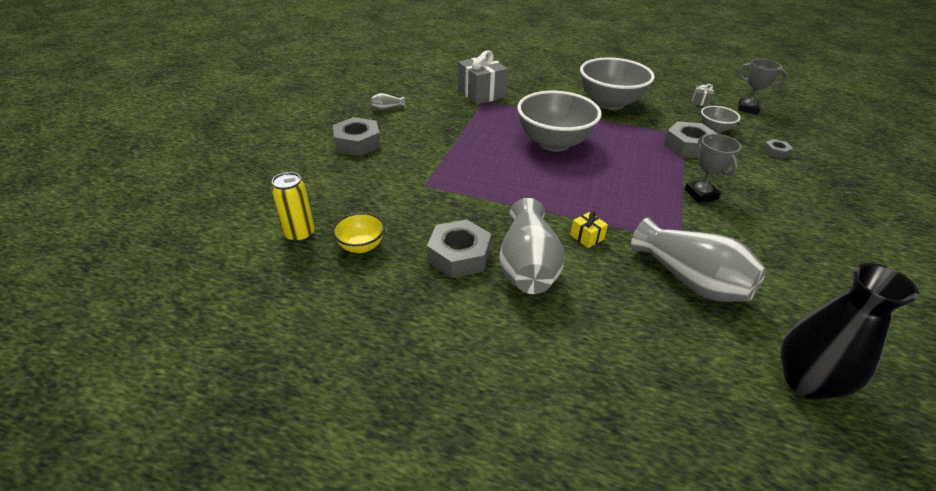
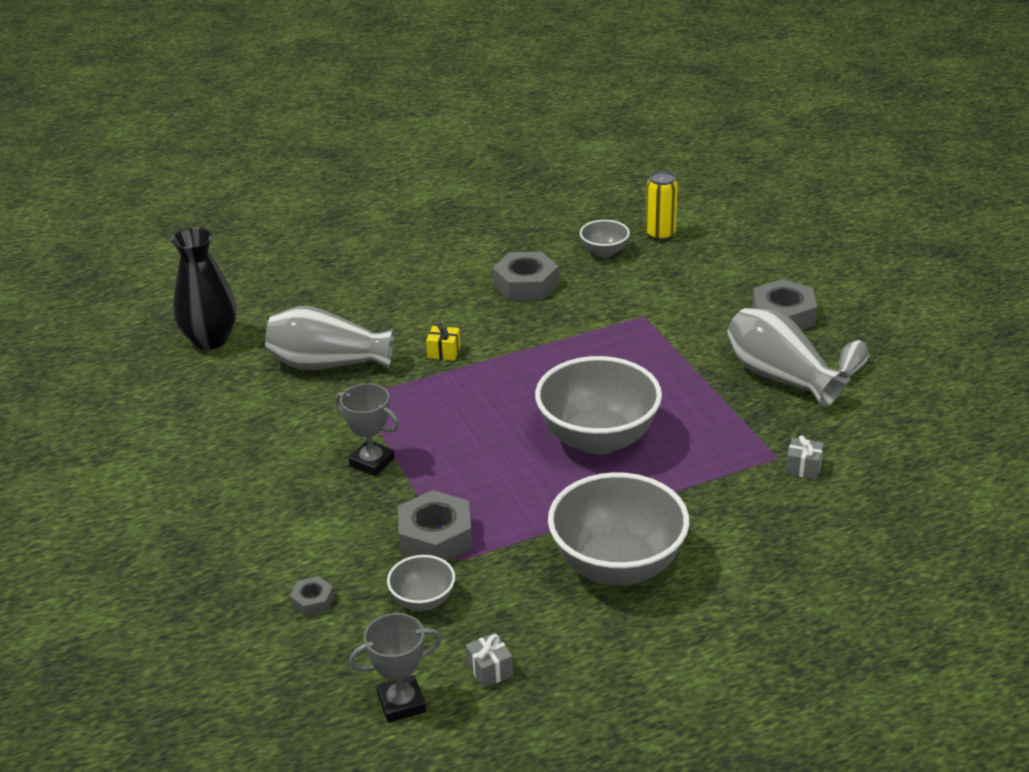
camera: 140 degrees right, 5 degrees down
yellow bowl [332,212,385,253] -> grey bowl [580,220,630,258]
grey gift [458,50,508,104] -> grey gift [785,435,824,480], size x0.45
grey vase [499,198,565,294] -> grey vase moved to [727,308,848,407]

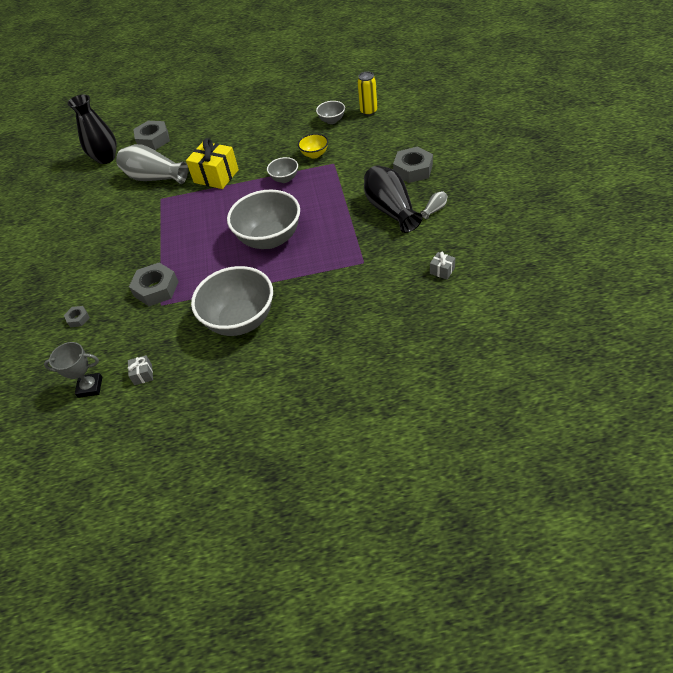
camera: 20 degrees right, 15 degrees up
grey trophy [334,383,399,476] -> none
grey bowl [387,555,455,611] -> grey bowl moved to [267,157,298,183]
yellow gift [426,323,461,361] -> yellow gift [186,138,239,189], size x2.20
grey nut [493,252,559,301] -> grey nut moved to [133,121,170,150]
grey vase [727,308,848,407] -> black vase [364,165,423,233]
grey gift [785,435,824,480] -> grey gift moved to [430,252,455,280]
none -> yellow bowl [298,134,328,159]

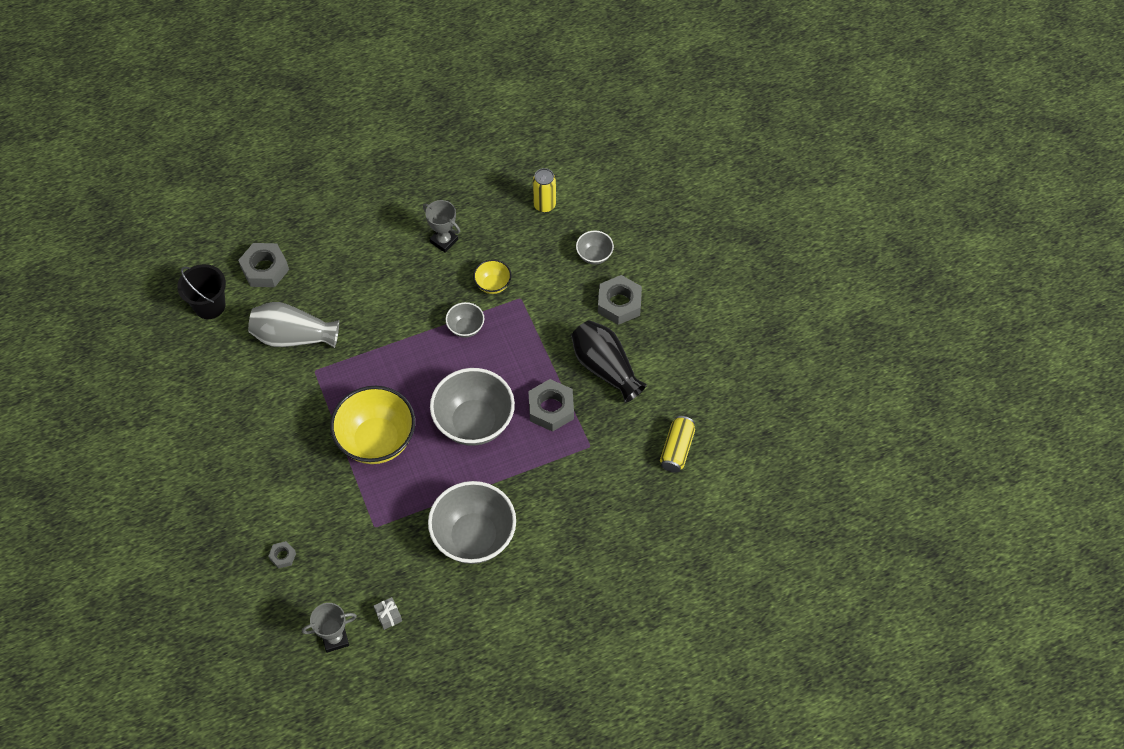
camera: 20 degrees left, 10 degrees up
black vase [68,95,117,164] -> black bucket [177,264,226,319]
grey nut [129,263,179,306] -> grey nut moved to [528,379,574,432]
yellow gift [186,138,239,189] -> none
grey bowl [316,101,345,124] -> grey bowl moved to [576,231,614,265]
grey vase [420,191,448,219] -> none
grey gift [430,252,455,280] -> yellow can [660,416,695,473]
none -> yellow bowl [330,386,415,464]
none -> grey trophy [423,200,460,253]

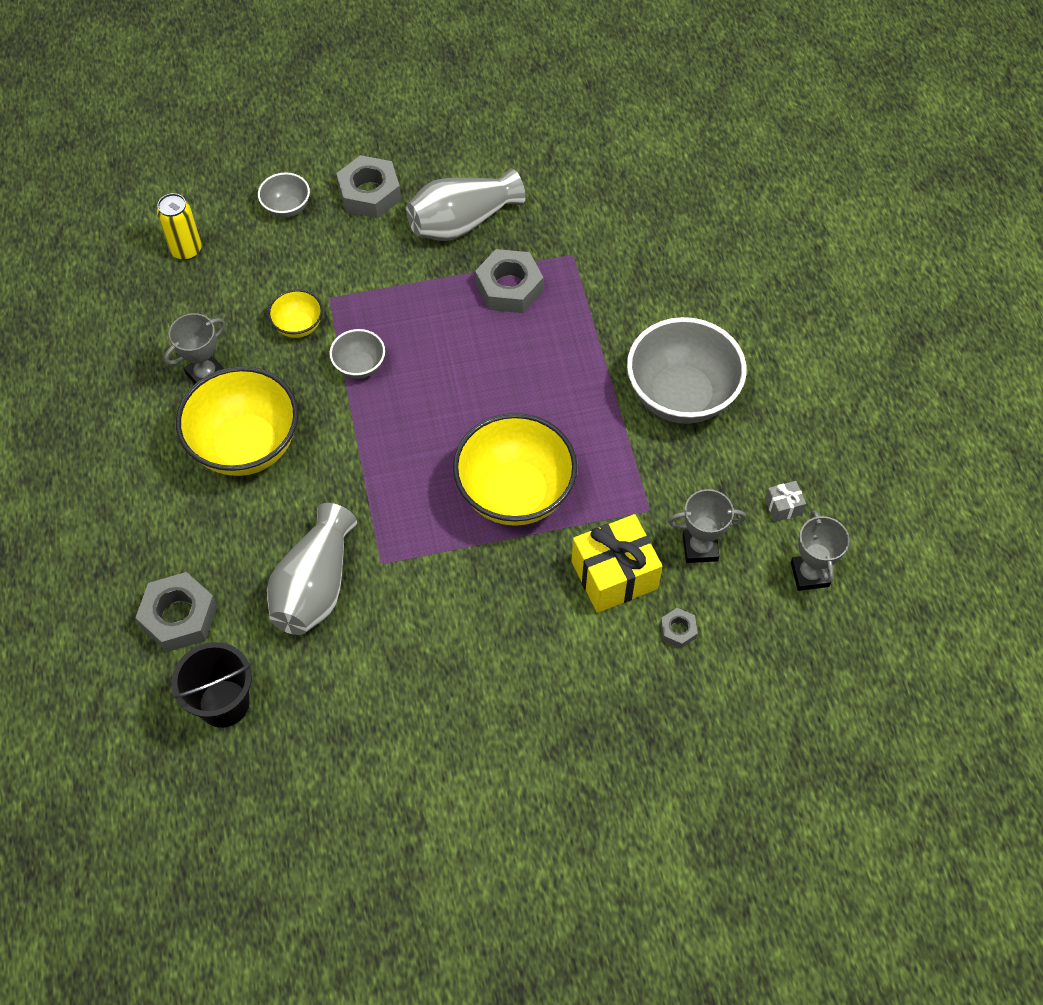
camera: 80 degrees left, 0 degrees up
grey bowl [430,368,515,446] -> none
black vase [571,320,647,403] -> grey vase [406,169,525,241]
yellow can [660,416,695,473] -> none
none -> yellow bowl [176,366,298,476]
none -> yellow gift [571,514,662,613]
none -> grey trophy [668,489,746,563]

